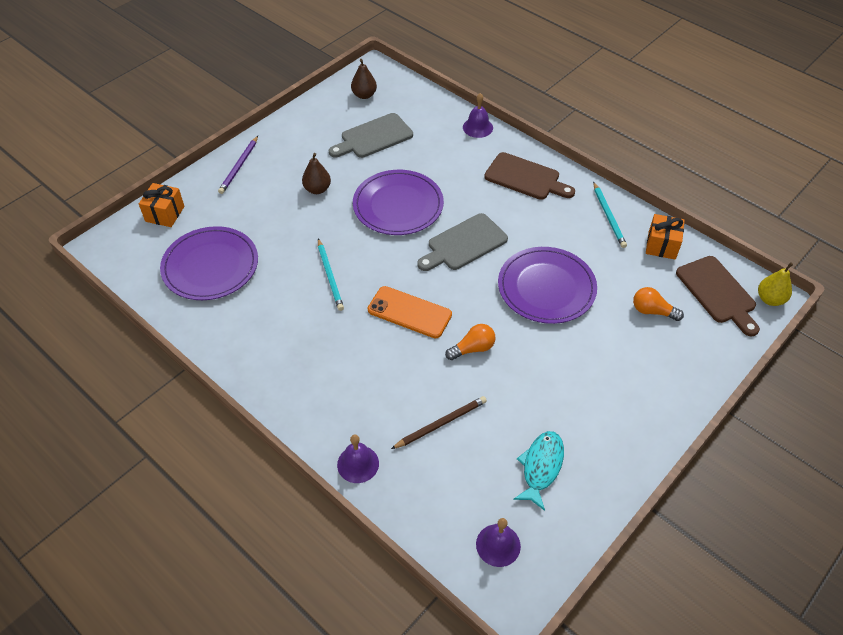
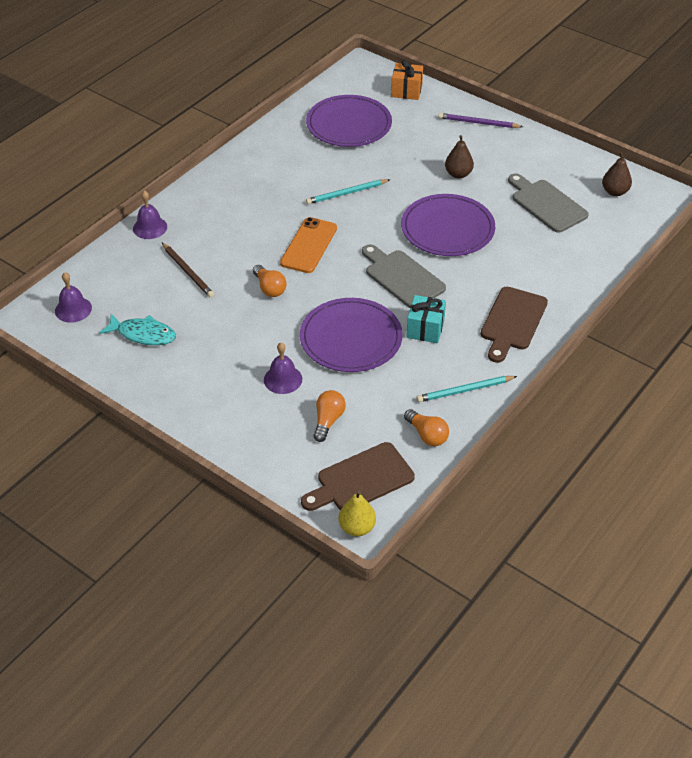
camera: 85 degrees right, 5 degrees down
purple bell [463,93,493,138] -> purple bell moved to [264,343,302,394]
orange gift [646,214,685,260] -> orange light bulb [404,409,449,446]
none -> turquoise gift [406,295,446,343]

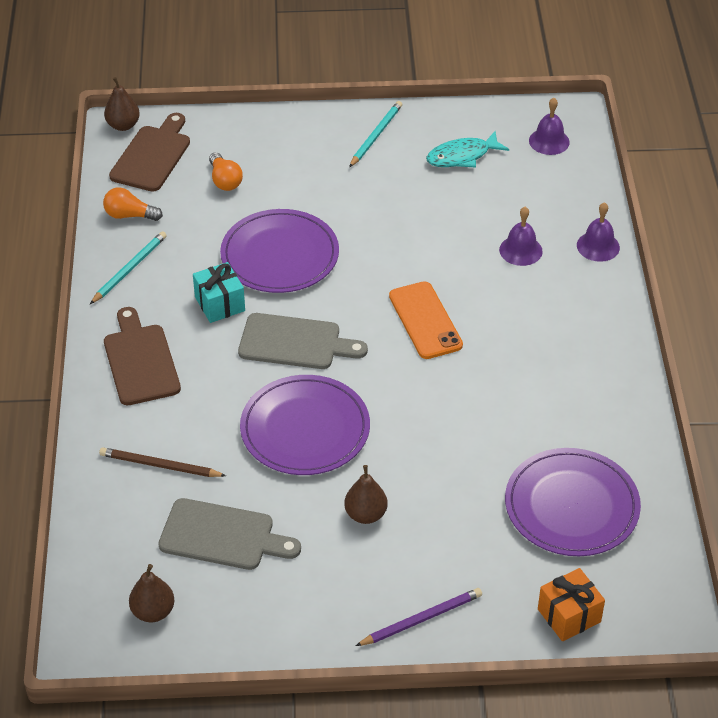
camera: 140 degrees right, 0 degrees up
brown pencil [162,243,214,298] -> brown pencil moved to [99,447,226,477]
orange light bulb [253,265,287,297] -> none
purple bell [264,343,302,394] -> purple bell moved to [499,207,543,266]
turquoise pencil [306,179,390,204] -> turquoise pencil moved to [349,101,402,167]
yellow pear [339,490,376,536] -> brown pear [104,77,140,131]

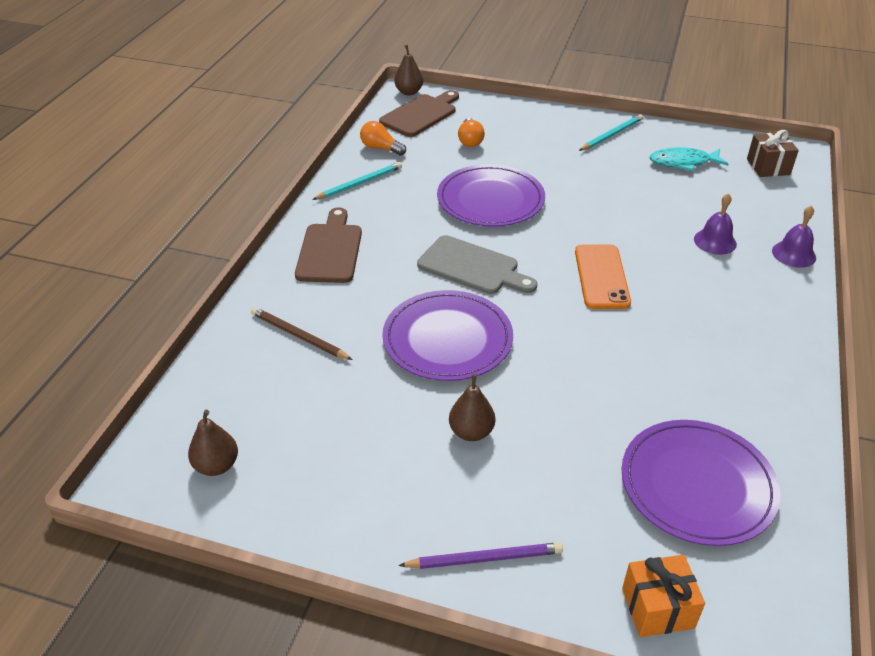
camera: 20 degrees right, 5 degrees down
grey cutting board [159,498,301,570] -> none
turquoise gift [193,262,245,323] -> none
purple bell [529,98,570,155] -> brown gift [747,130,799,177]

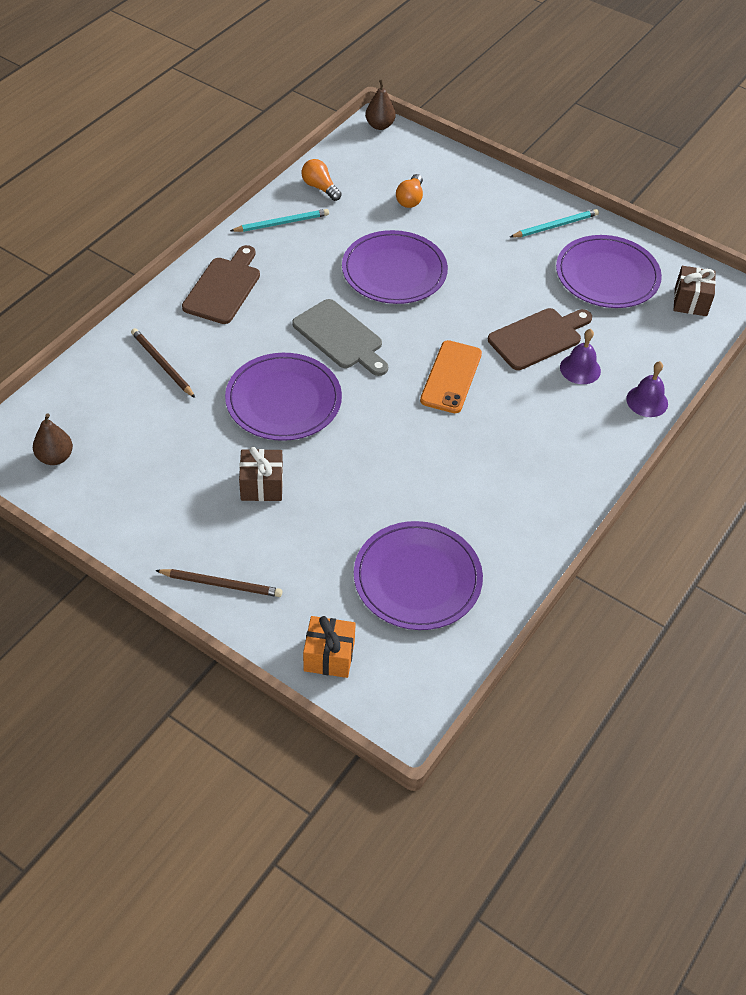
camera: 15 degrees right, 10 degrees up
brown cutting board [379,90,459,137] -> brown cutting board moved to [488,308,592,370]
purple pencil [399,542,563,569] -> brown pencil [155,569,282,597]
brown pear [449,374,495,441] -> brown gift [239,447,283,501]
turquoise fish [650,147,728,171] -> purple plate [556,235,662,308]

